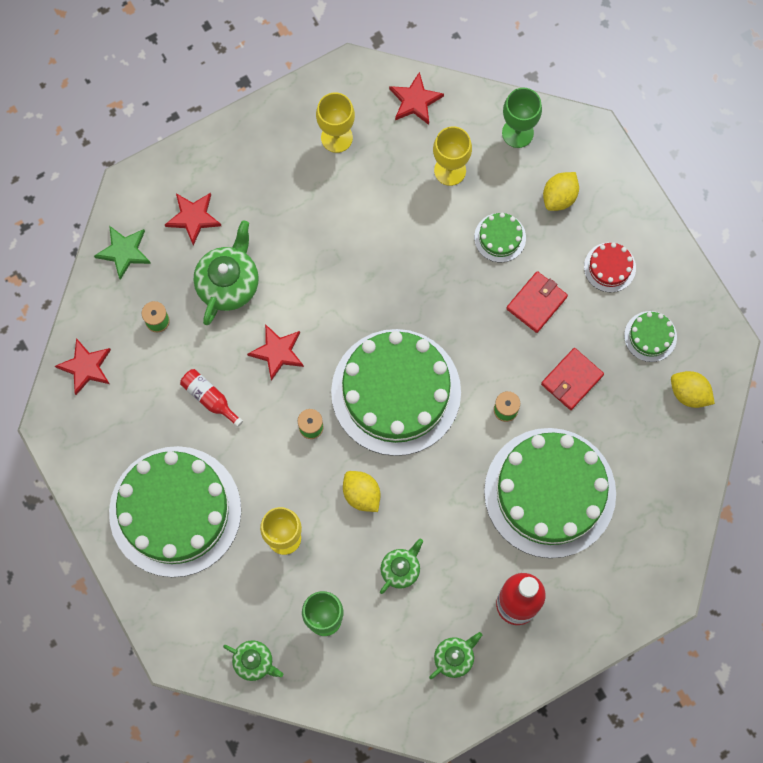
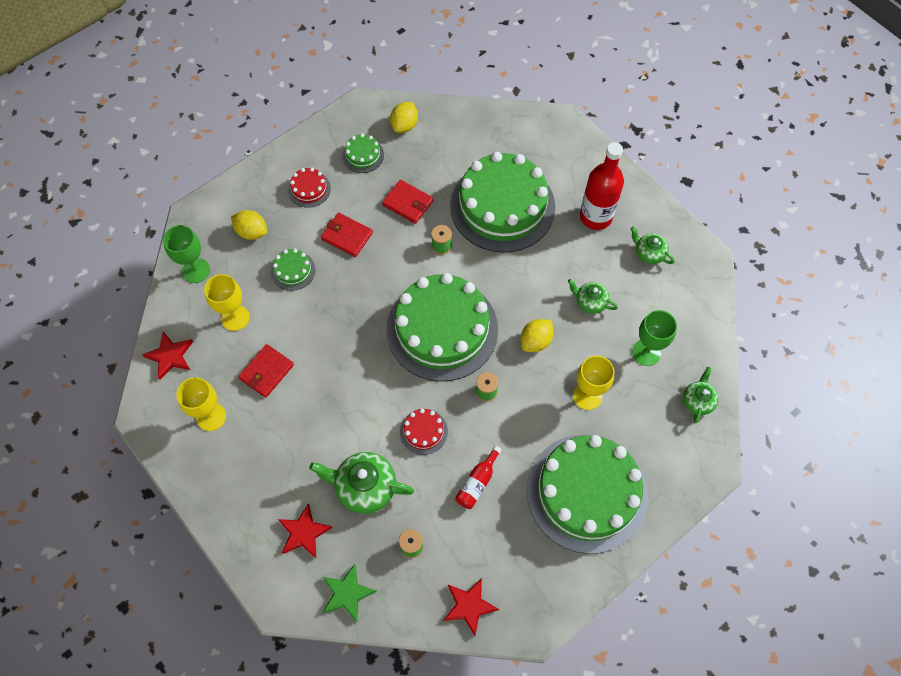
camera: 100 degrees left, 10 degrees down
red star [247,324,304,381] -> red cake [400,408,448,455]
none -> red wallet [238,344,294,398]

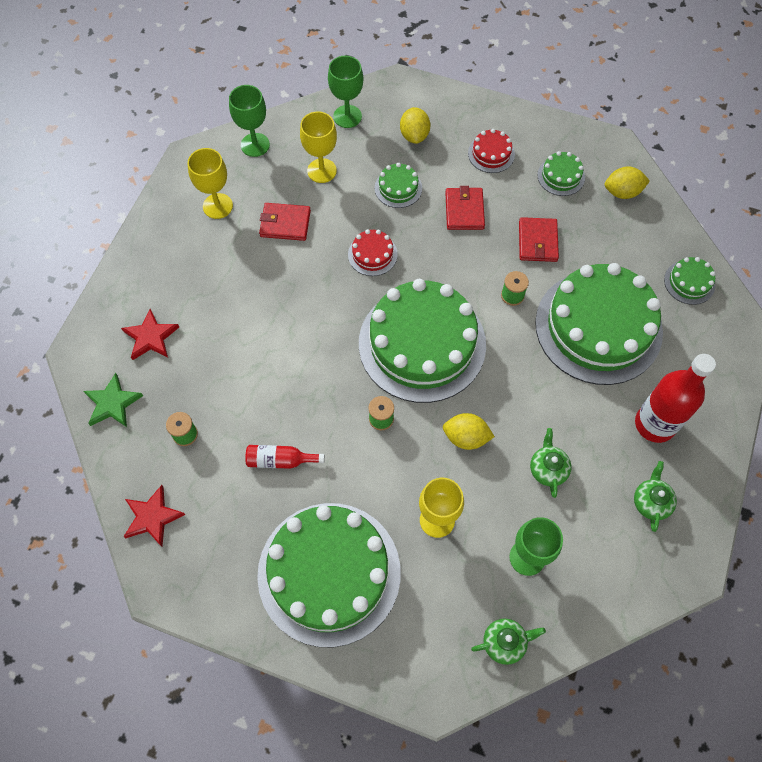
camera: 60 degrees right, 0 degrees up
red star [142,332,193,380] -> green goblet [229,85,270,157]
green teapot [309,452,414,514] -> none
red cake [400,408,448,455] -> red cake moved to [348,229,398,276]
none -> green cake [664,257,716,305]

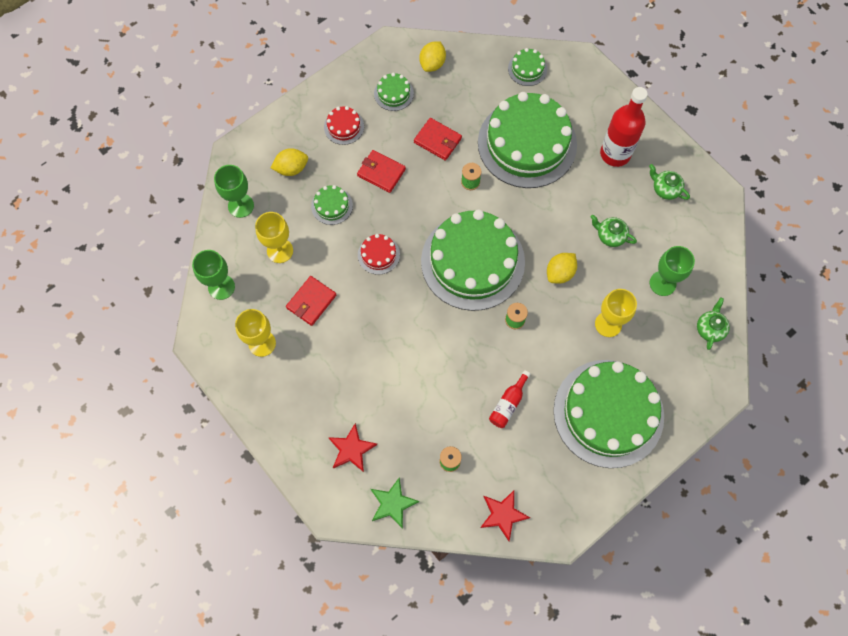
camera: 60 degrees left, 5 degrees up
yellow lemon [400,107,430,144] -> yellow lemon turned 45 degrees counterclockwise [271,148,308,176]

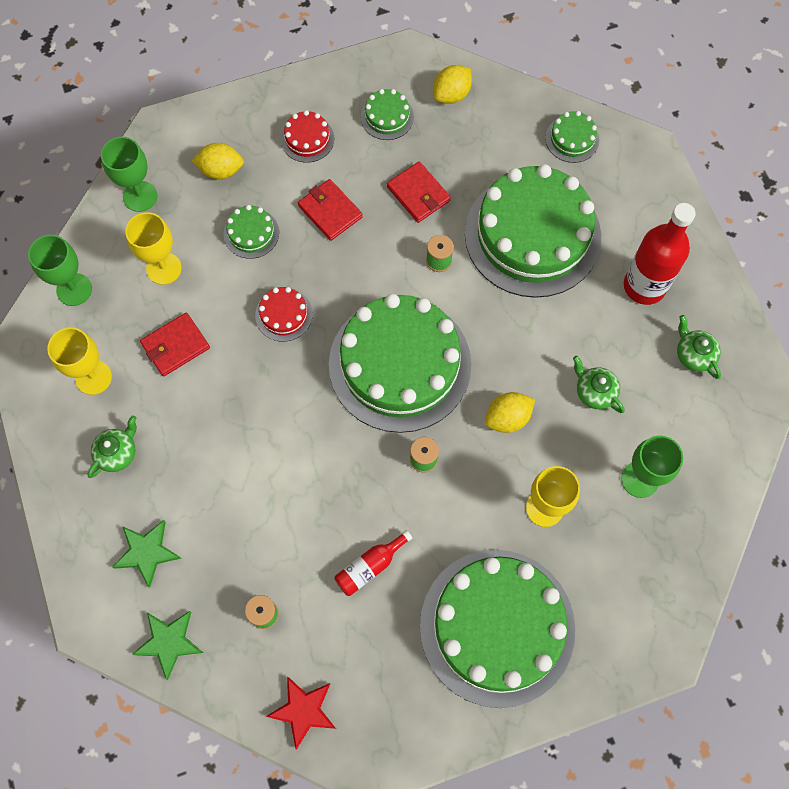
camera: 20 degrees right, 0 degrees up
red star [328,423,377,472] -> green star [112,520,181,588]
green teapot [697,298,730,350] -> green teapot moved to [88,415,137,478]

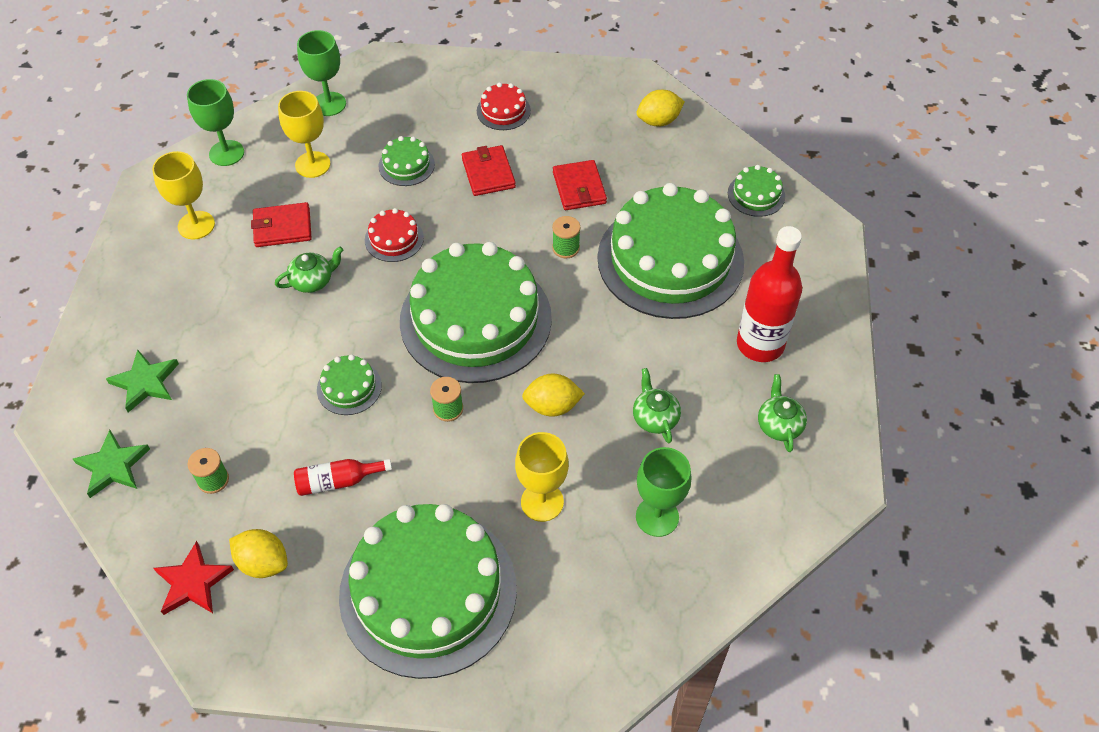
camera: 25 degrees right, 15 degrees down
green teapot [88,415,137,478] -> green teapot moved to [275,246,343,293]
yellow lemon [192,143,244,179] -> yellow lemon moved to [229,529,288,578]
green cake [361,89,414,140] -> green cake moved to [317,354,382,415]

